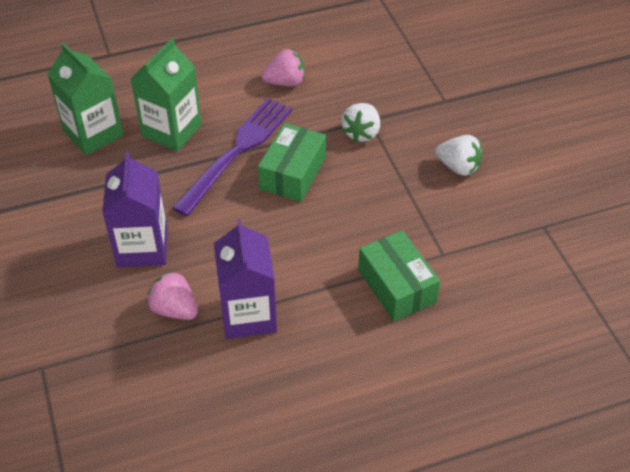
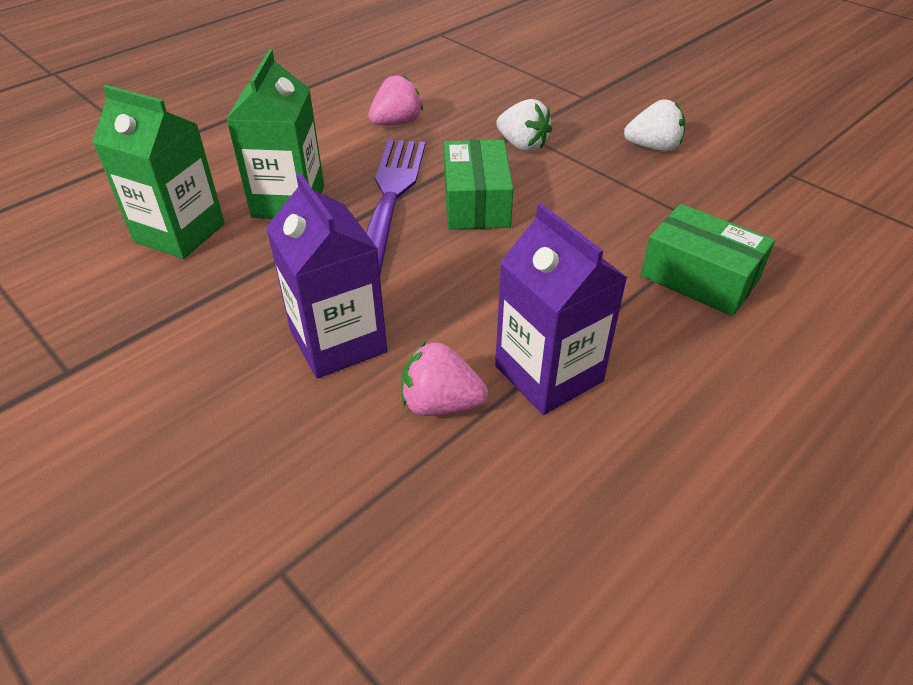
camera: 25 degrees left, 5 degrees down
white strawberry [341,103,380,142] -> white strawberry turned 45 degrees counterclockwise [496,99,552,152]

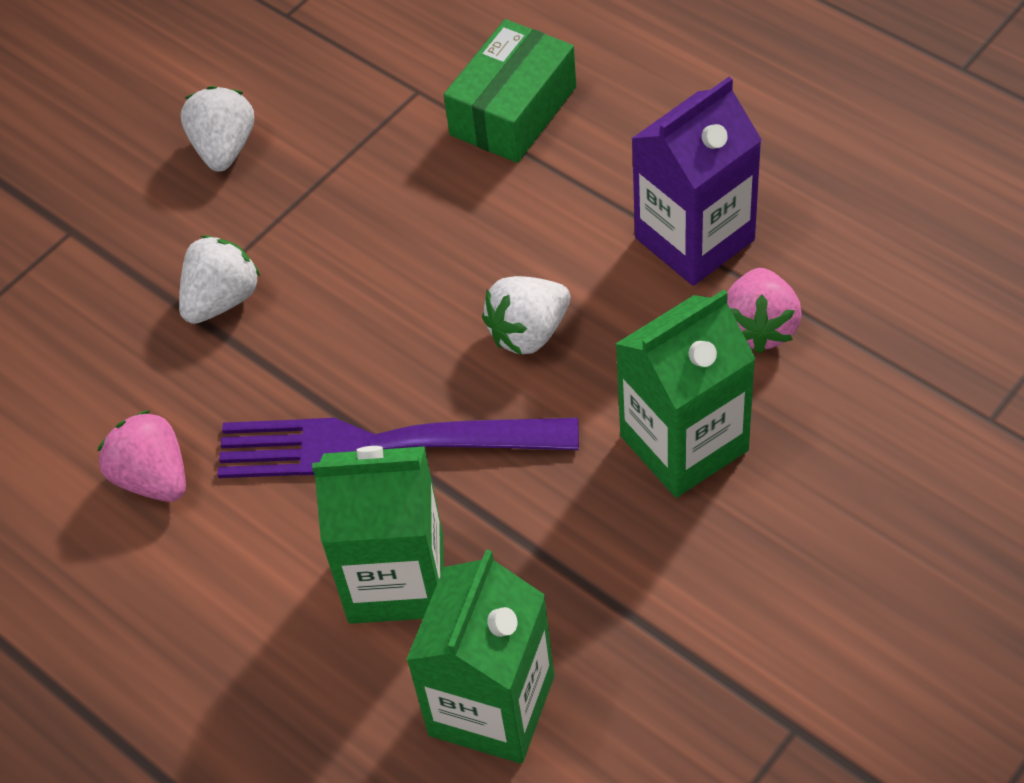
camera: 90 degrees left, 10 degrees up
purple carton [266,173,387,379] -> green carton [616,290,756,498]
green box [444,140,513,230] -> none
none -> white strawberry [482,276,570,355]

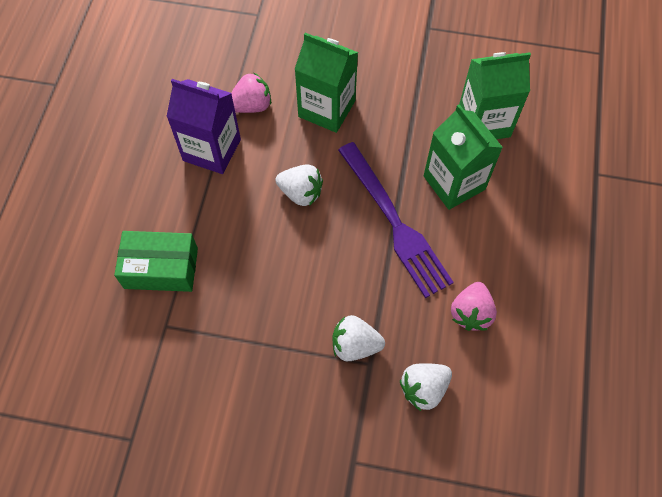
camera: 125 degrees left, 10 degrees up
white strawberry [181,86,254,172] -> white strawberry moved to [400,363,452,411]

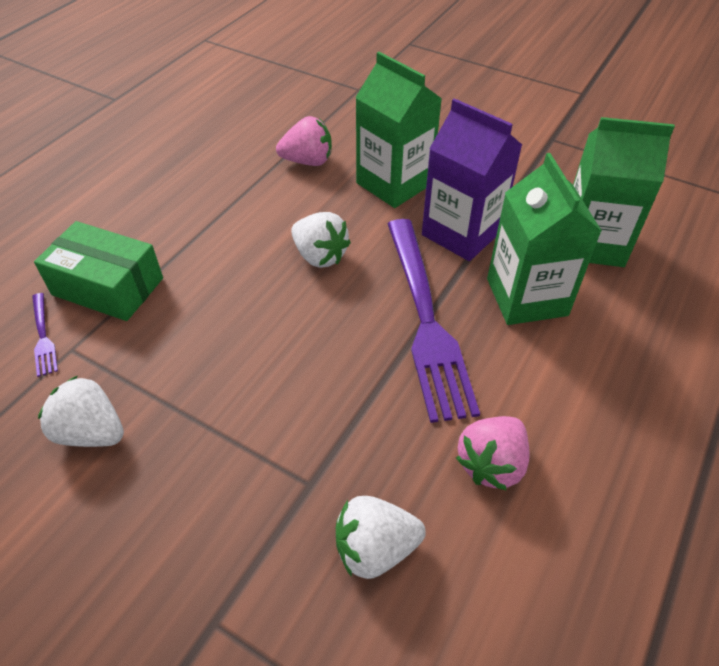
camera: 20 degrees right, 15 degrees down
purple carton [166,79,241,174] -> purple carton moved to [422,98,522,261]
white strawberry [332,315,385,361] -> white strawberry moved to [38,376,124,447]
none -> purple fork [32,293,58,377]

